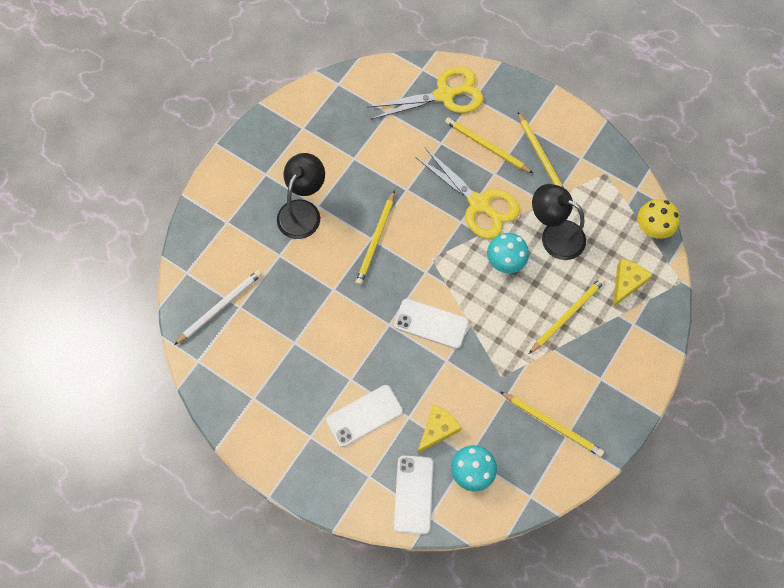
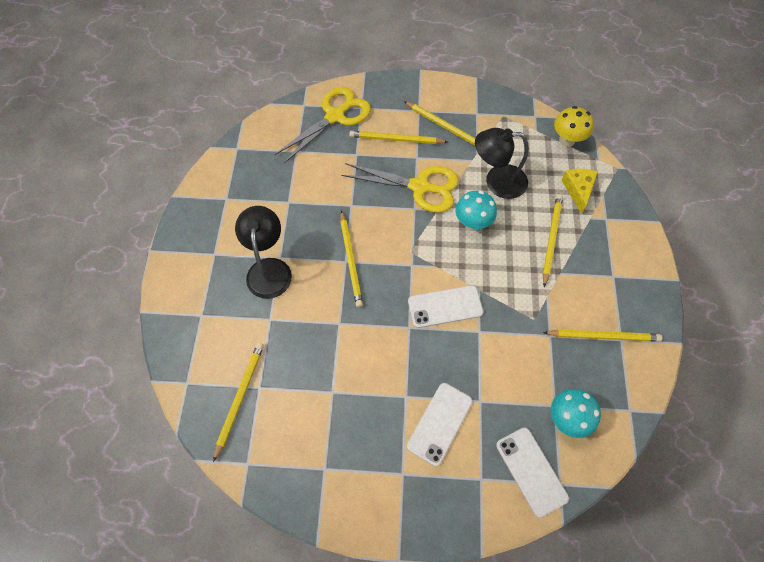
camera: 30 degrees left, 5 degrees down
white pencil [174,270,262,345] -> yellow pencil [213,343,264,462]
yellow cheese [417,404,461,454] -> none

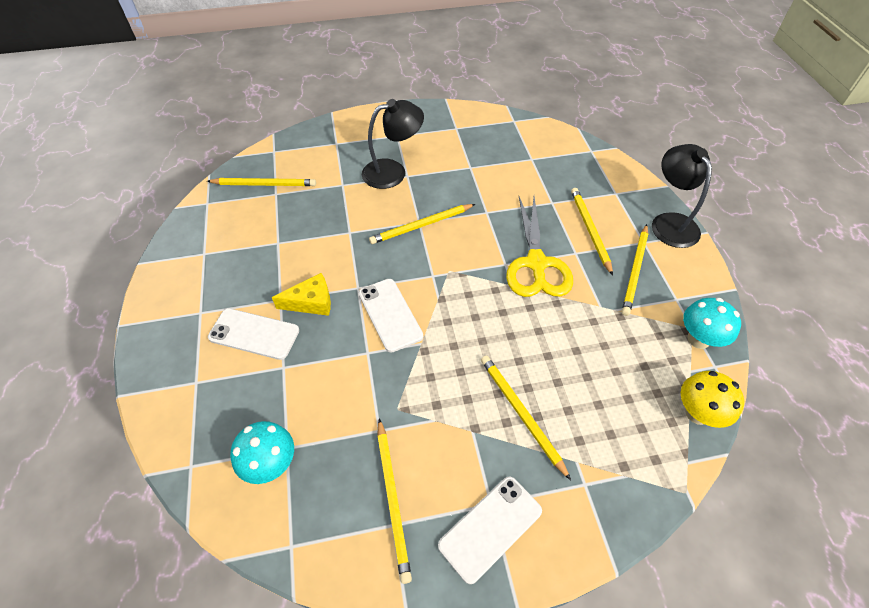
camera: 75 degrees right, 10 degrees down
yellow scissors [275,87,371,163] -> none
turquoise mushroom [456,191,497,231] -> turquoise mushroom moved to [683,298,741,349]
black lamp [475,128,529,199] -> black lamp moved to [652,144,712,248]
white phone [496,428,569,518] -> white phone moved to [438,476,542,584]
yellow pencil [543,194,563,287] -> yellow pencil turned 120 degrees counterclockwise [481,356,571,480]
yellow cheese [562,169,598,214] -> yellow cheese moved to [272,273,331,316]

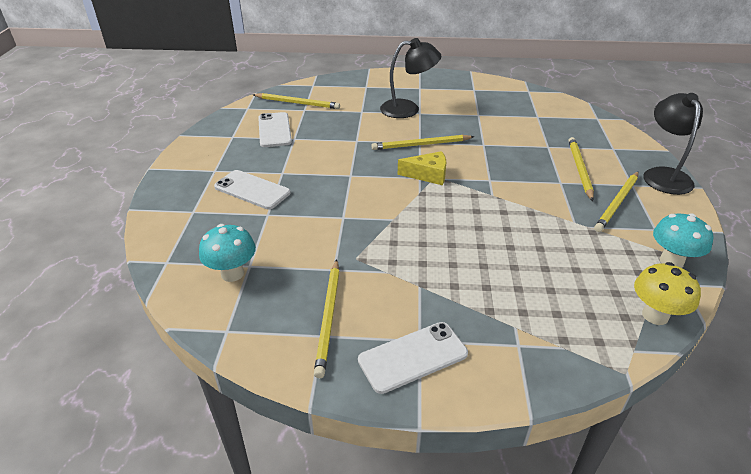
camera: 15 degrees right, 15 degrees down
yellow cheese [272,273,331,316] -> yellow cheese moved to [398,151,446,185]
white phone [359,279,423,353] -> white phone moved to [258,112,292,147]
yellow pencil [481,356,571,480] -> none
yellow scissors [506,197,573,297] -> none

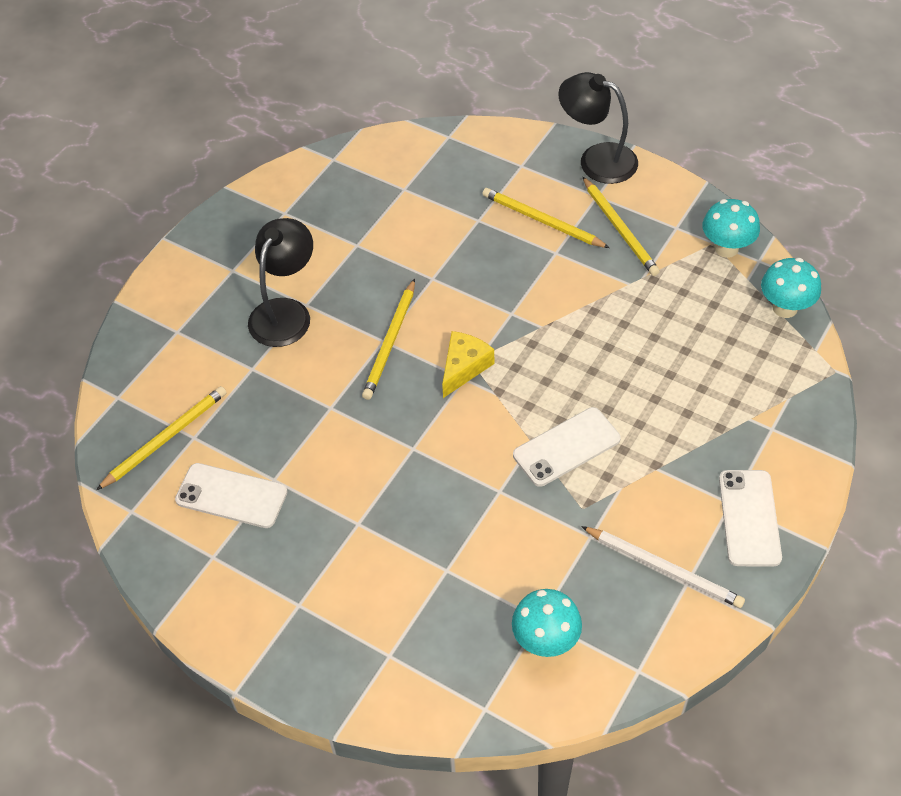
camera: 60 degrees left, 15 degrees up
white phone [214,170,291,209] -> white phone moved to [513,407,621,487]
yellow pencil [314,259,340,378] -> white pencil [581,526,745,608]
yellow mushroom [634,262,701,325] -> turquoise mushroom [761,258,821,318]

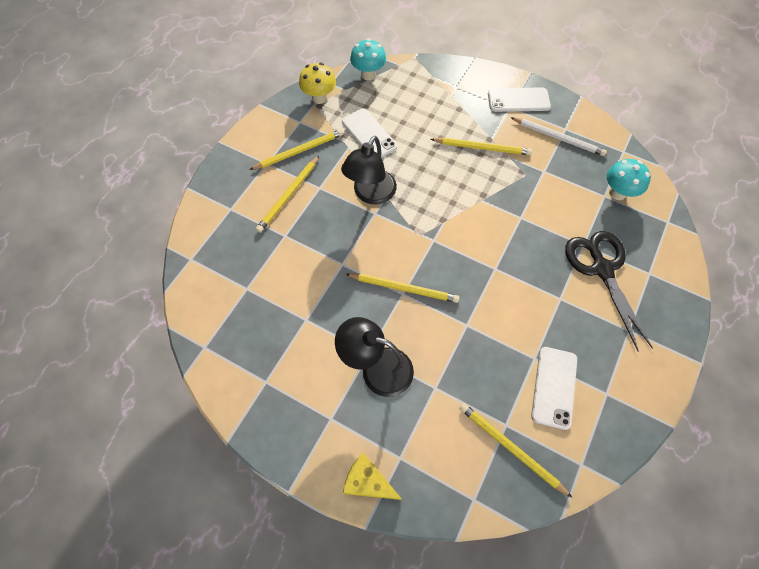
camera: 95 degrees left, 10 degrees up
yellow cheese [442,331,494,398] -> yellow cheese moved to [343,453,402,500]
white phone [513,407,621,487] -> white phone moved to [342,108,397,158]
black lamp [558,72,638,184] -> black lamp moved to [341,136,397,204]
white pencil [581,526,745,608] -> white pencil turned 90 degrees clockwise [510,117,607,156]
turquoise mushroom [703,199,760,258] -> yellow mushroom [299,63,336,104]
none -> yellow pencil [431,137,532,155]
none -> black scissors [565,231,653,352]

